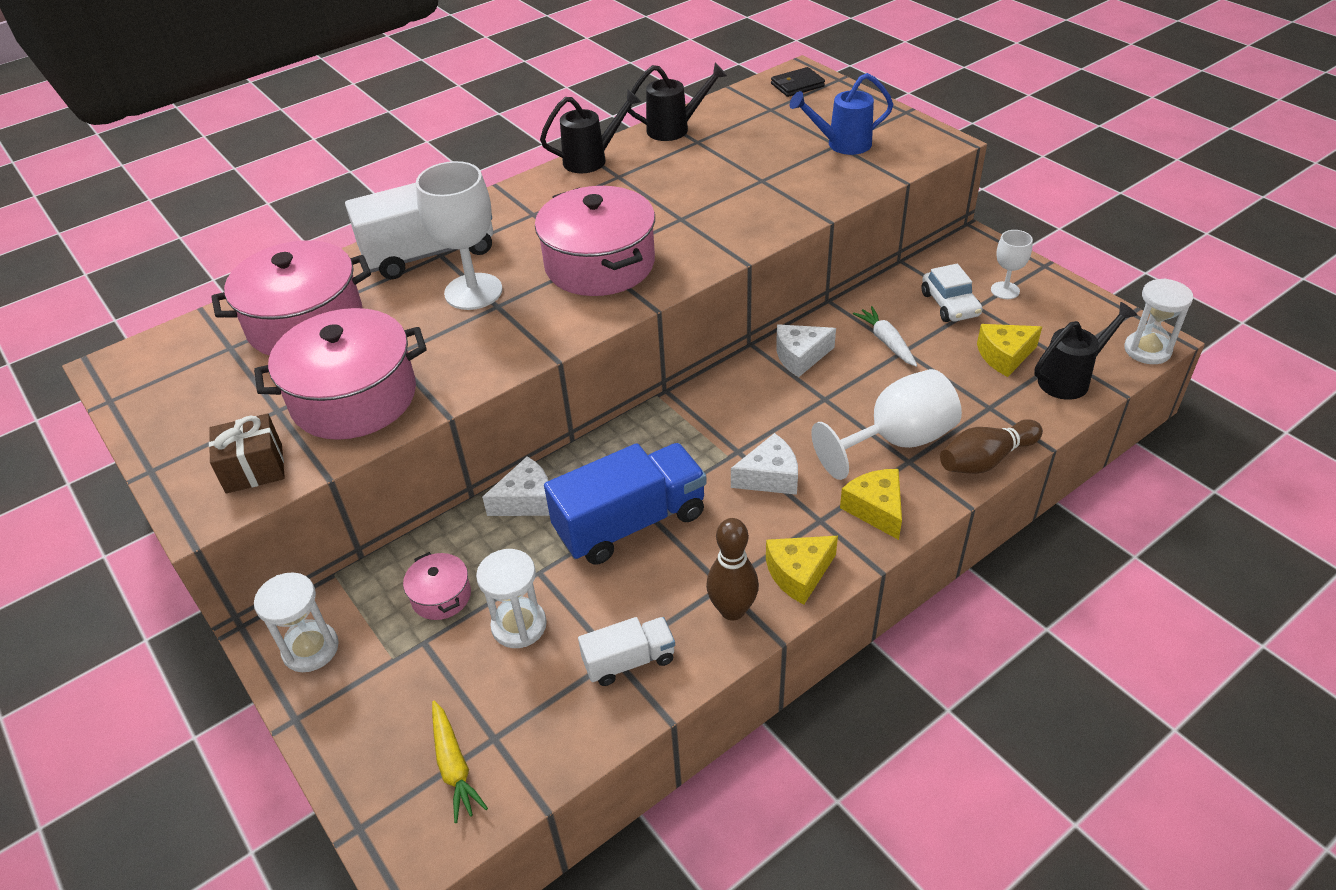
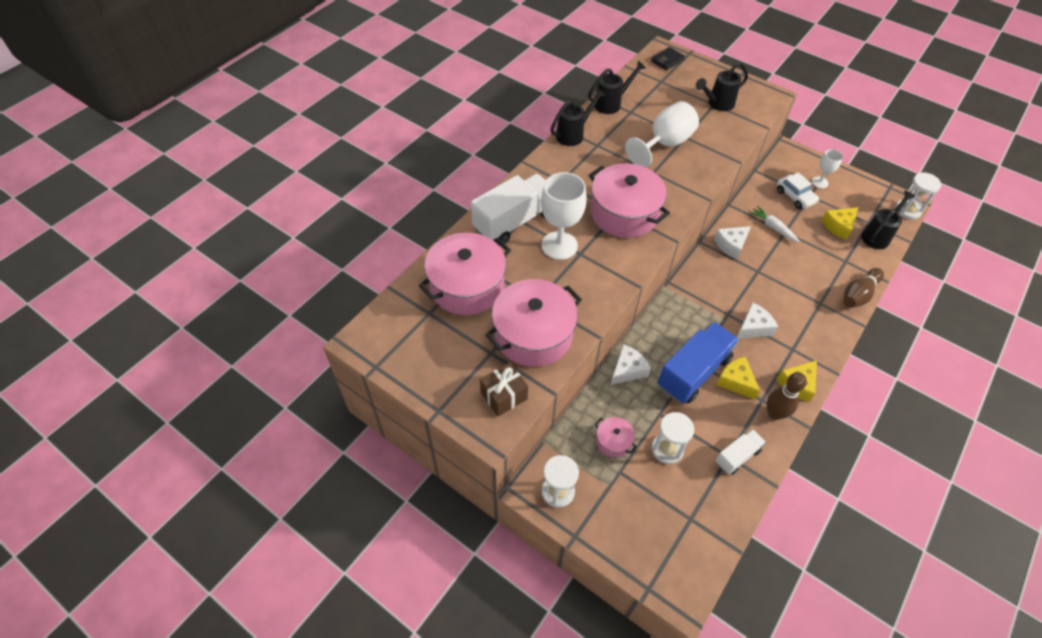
camera: 20 degrees left, 10 degrees up
yellow carrot [432,701,488,823] -> none
blue watering can [790,73,893,155] -> black watering can [696,62,748,111]
white goblet [811,369,962,480] -> white goblet moved to [625,101,699,168]
yellow cheese [840,469,902,540] -> yellow cheese moved to [716,357,760,399]

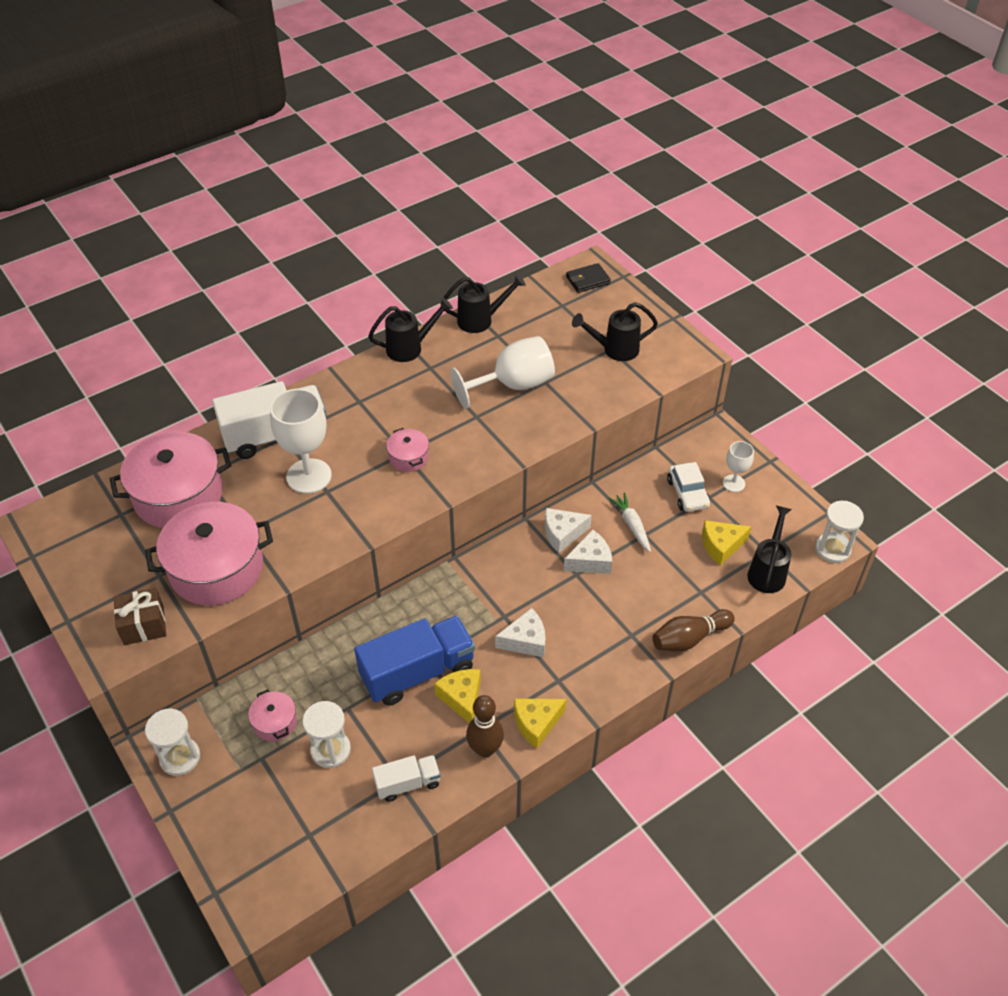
camera: 20 degrees right, 5 degrees down
pink pot [589,163,670,238] -> pink pot [386,428,429,472], size x0.46
white cheese [611,344,651,385] -> white cheese moved to [564,529,612,574]
black watering can [861,191,915,249] -> black watering can turned 45 degrees counterclockwise [747,506,792,593]

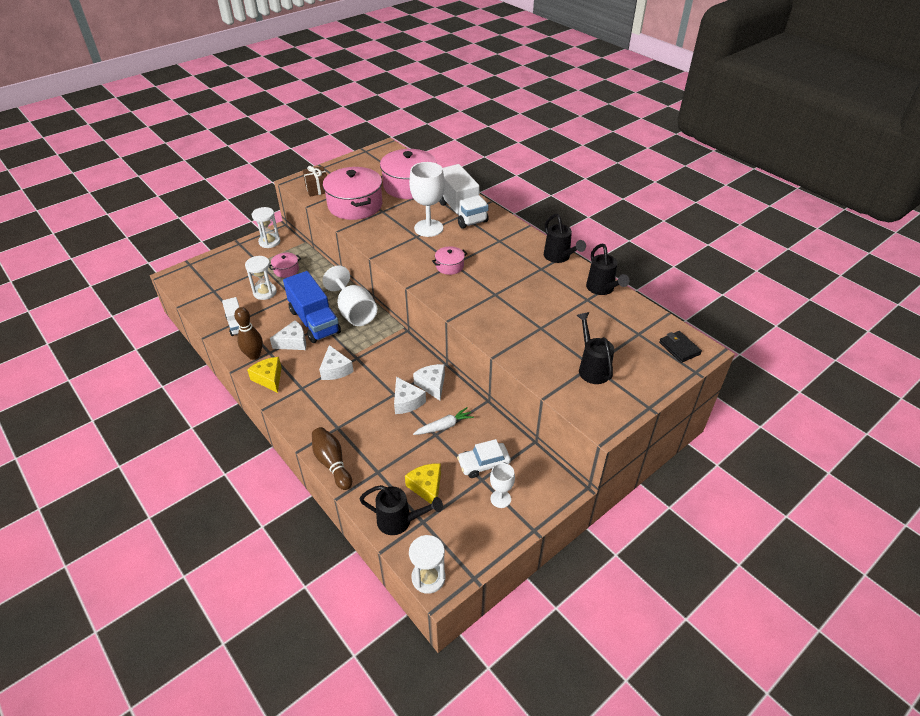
camera: 85 degrees right, 5 degrees down
yellow cheese [434,669,481,723] -> white cheese [270,320,306,350]
white goblet [450,336,555,409] -> white goblet moved to [322,265,377,326]

